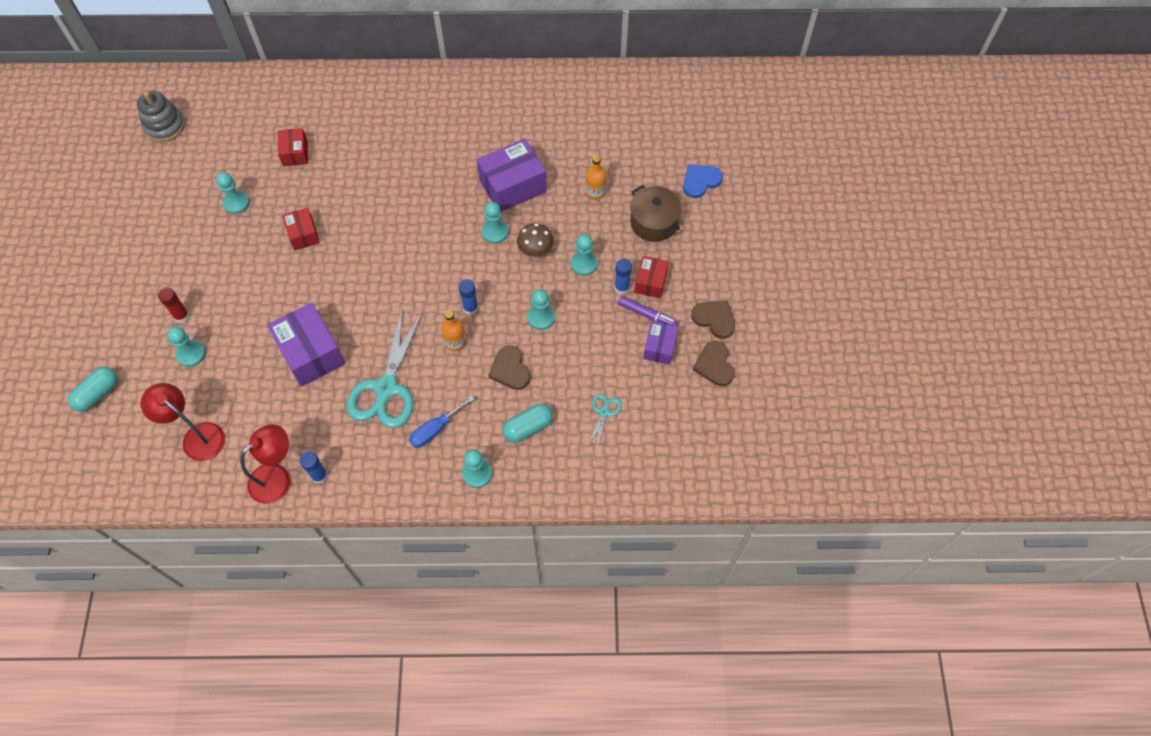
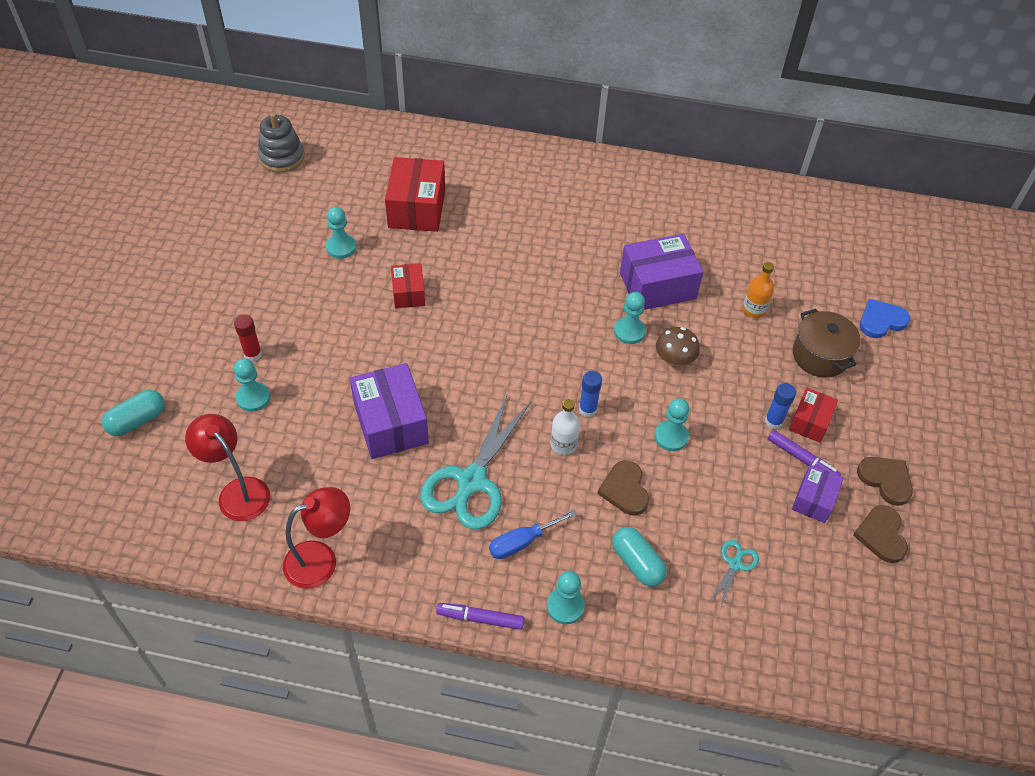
camera: 10 degrees right, 10 degrees down
red box [278,128,308,167] -> red box [385,157,445,232], size x1.77
blue glue stick [300,451,328,484] -> none
orange bottle [441,310,466,351] -> white bottle [551,399,580,455]
turquoise capsule [503,404,553,443] -> turquoise capsule turned 75 degrees clockwise [612,527,667,587]
turquoise pawn [571,234,598,276] -> none
none -> purple marker [436,603,524,630]

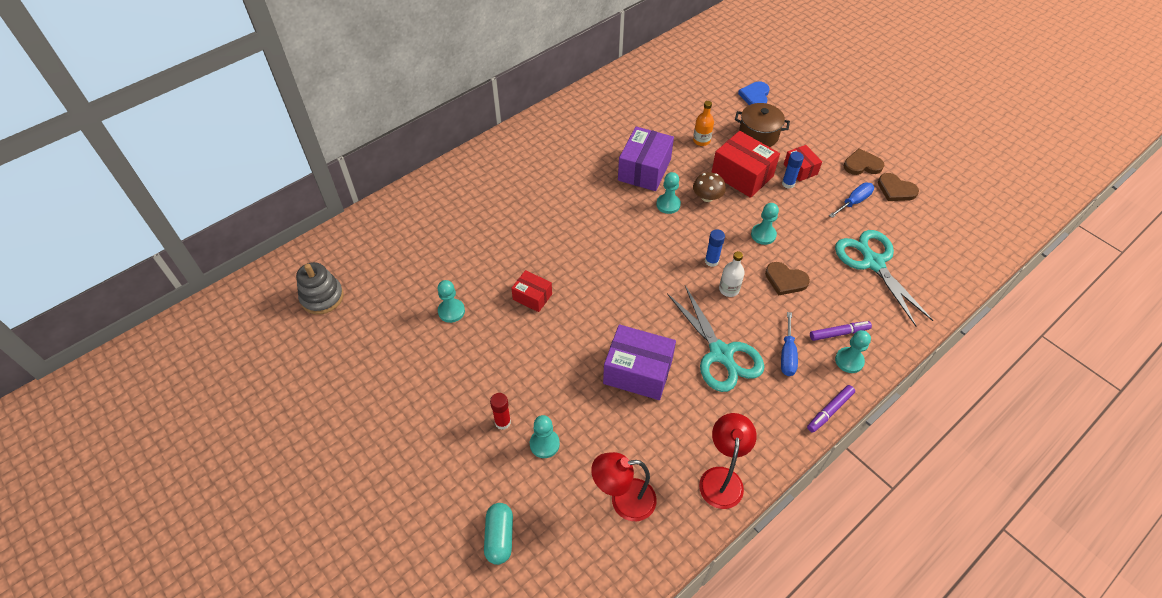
camera: 50 degrees left, 0 degrees up
red box [385,157,445,232] -> red box moved to [711,131,780,198]
turquoise capsule [612,527,667,587] -> none
turquoise scissors [709,540,759,607] -> turquoise scissors [835,230,934,327], size x2.22
purple marker [768,430,841,476] -> purple marker moved to [810,321,872,341]
purple box [792,465,843,523] -> blue screwdriver [829,182,874,218]

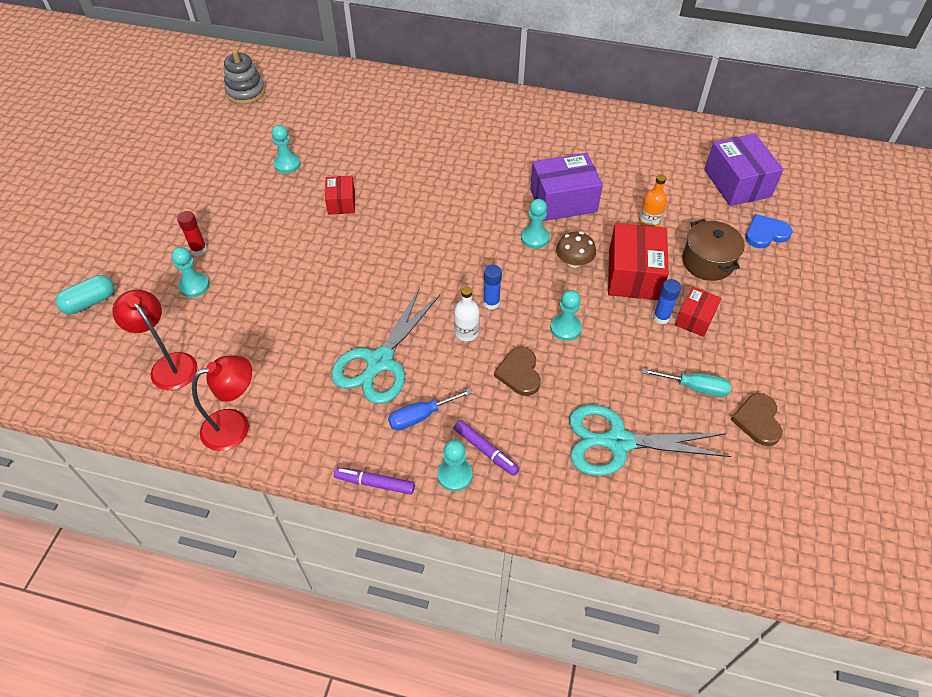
camera: 55 degrees right, 0 degrees up
purple box [603,325,676,400] -> purple box moved to [704,133,783,206]
blue screwdriver [829,182,874,218] -> turquoise screwdriver [642,368,731,397]
turquoise scissors [835,230,934,327] -> turquoise scissors turned 120 degrees counterclockwise [569,405,731,476]
brown heart [844,148,884,175] -> none

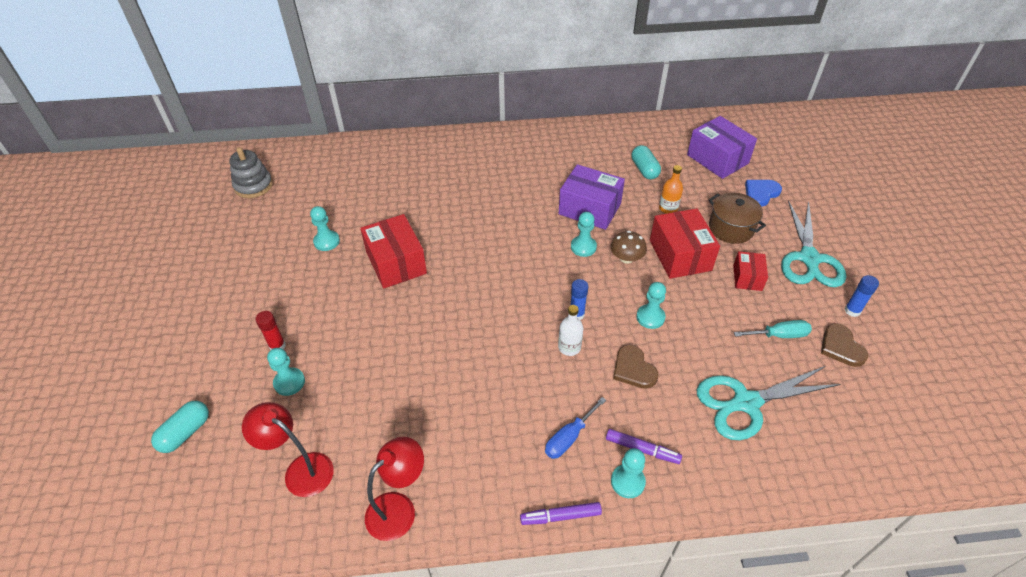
camera: 20 degrees left, 5 degrees down
red box [325,176,355,215] -> red box [360,214,427,289], size x1.77
turquoise scissors [331,287,440,404] -> turquoise scissors moved to [781,201,846,287]
purple box [530,153,603,221] -> purple box turned 60 degrees clockwise [559,164,625,230]
blue glue stick [653,279,681,324] -> blue glue stick moved to [844,275,879,317]
none -> turquoise capsule [632,145,661,180]

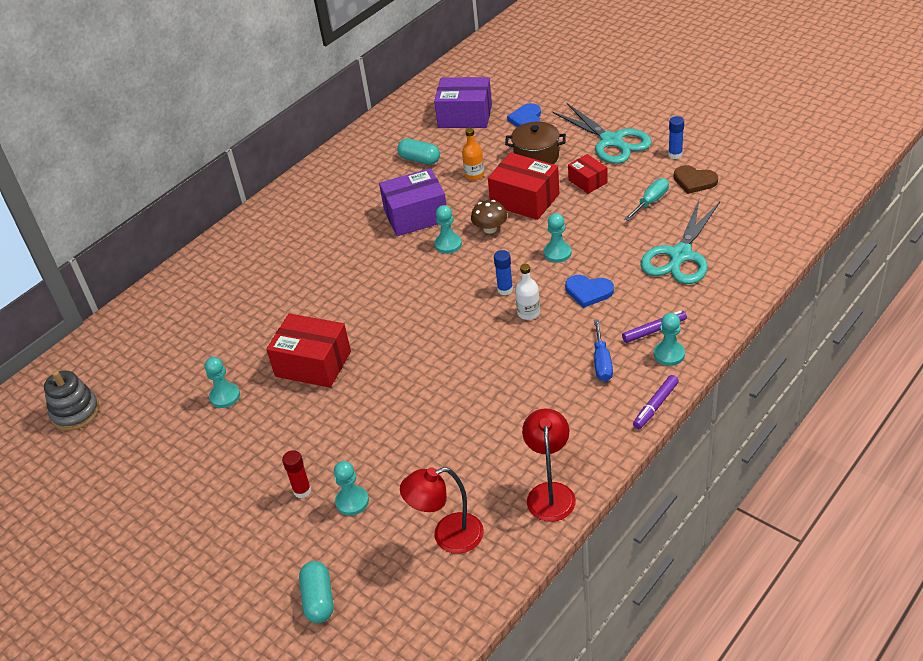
camera: 40 degrees left, 5 degrees down
brown heart [613,345,658,389] -> blue heart [565,275,614,308]

